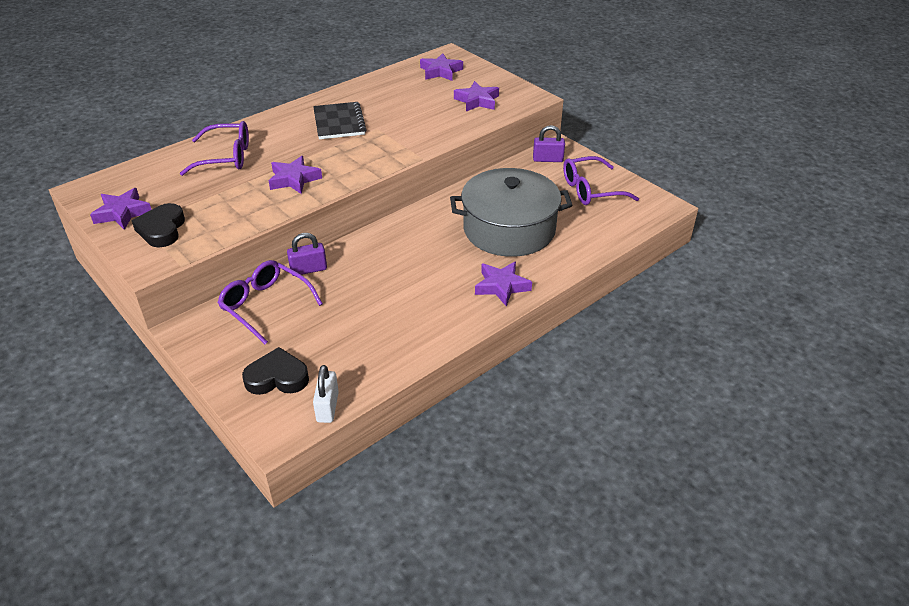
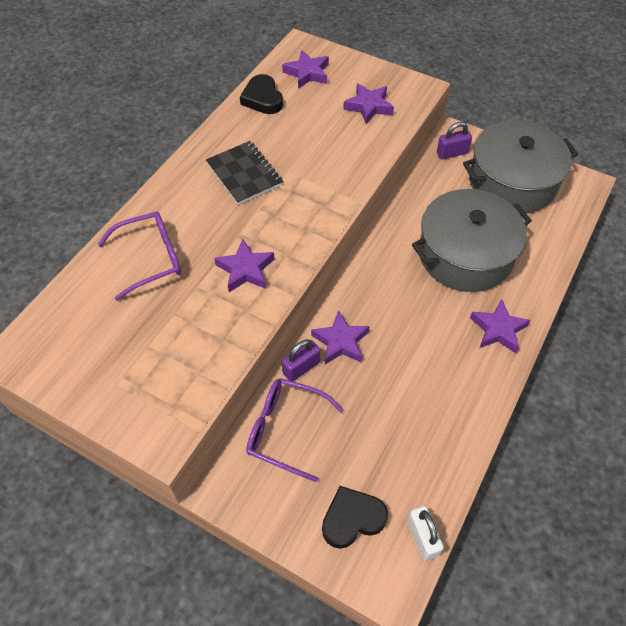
camera: 20 degrees left, 15 degrees up
purple star [90,188,152,230] -> purple star moved to [311,310,370,365]
black heart [132,203,185,247] -> black heart moved to [240,74,283,114]
purple glasses [563,156,639,205] -> grey pot [463,120,578,213]

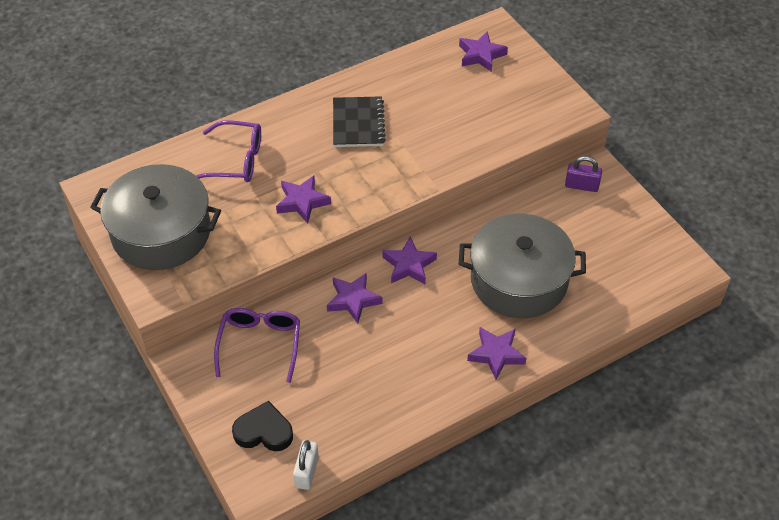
camera: 30 degrees right, 5 degrees down
black heart [240,74,283,114] -> none
purple glasses [246,378,344,482] -> purple glasses turned 45 degrees clockwise [214,308,300,383]
purple padlock [282,339,320,382] -> none
purple star [343,83,394,124] -> purple star moved to [382,236,437,284]
grey pot [463,120,578,213] -> grey pot moved to [90,164,221,270]

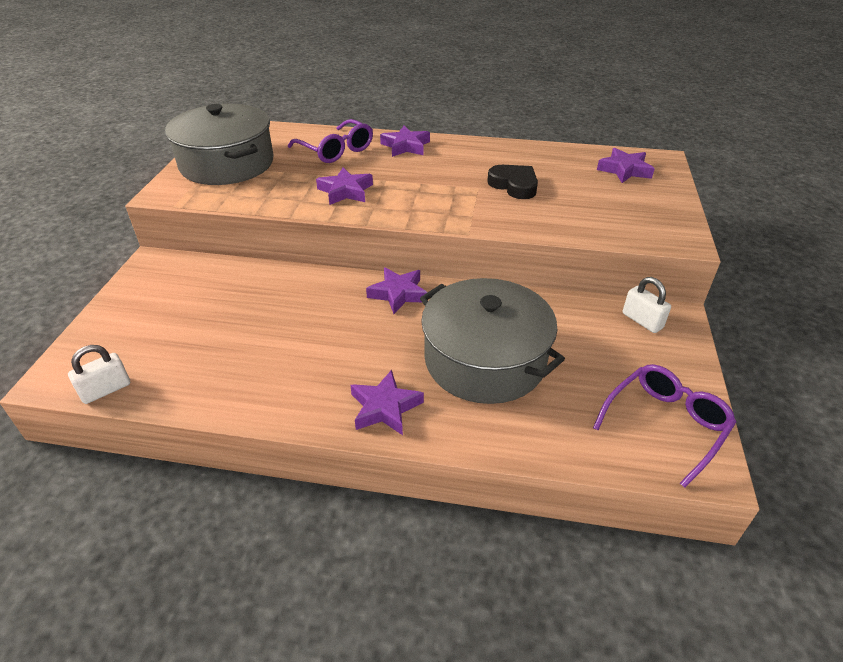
camera: 40 degrees right, 10 degrees down
purple glasses [214,308,300,383] -> purple glasses moved to [593,364,736,488]
black heart [232,401,293,451] -> black heart moved to [487,165,538,199]
purple star [327,273,383,324] -> purple star moved to [380,126,430,157]
black notebook [333,96,386,147] -> none
purple padlock [565,156,602,192] -> white padlock [623,277,671,333]

